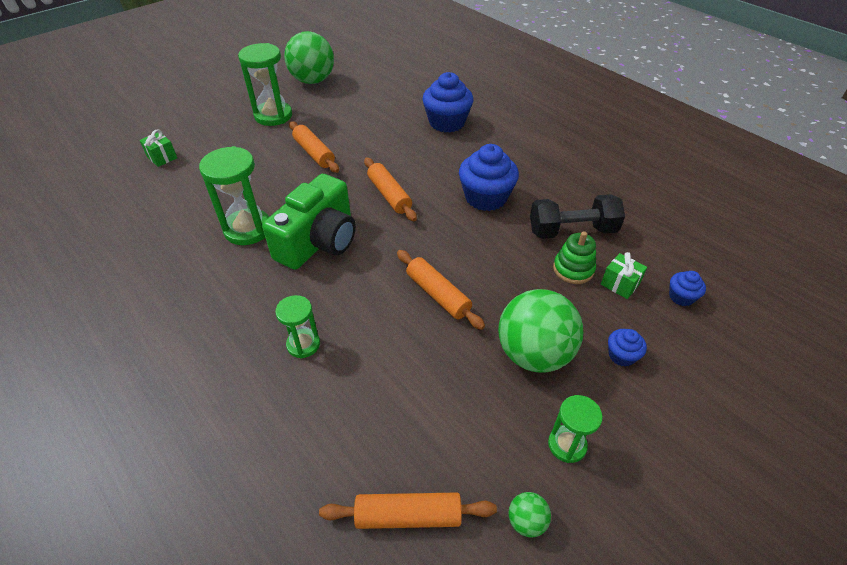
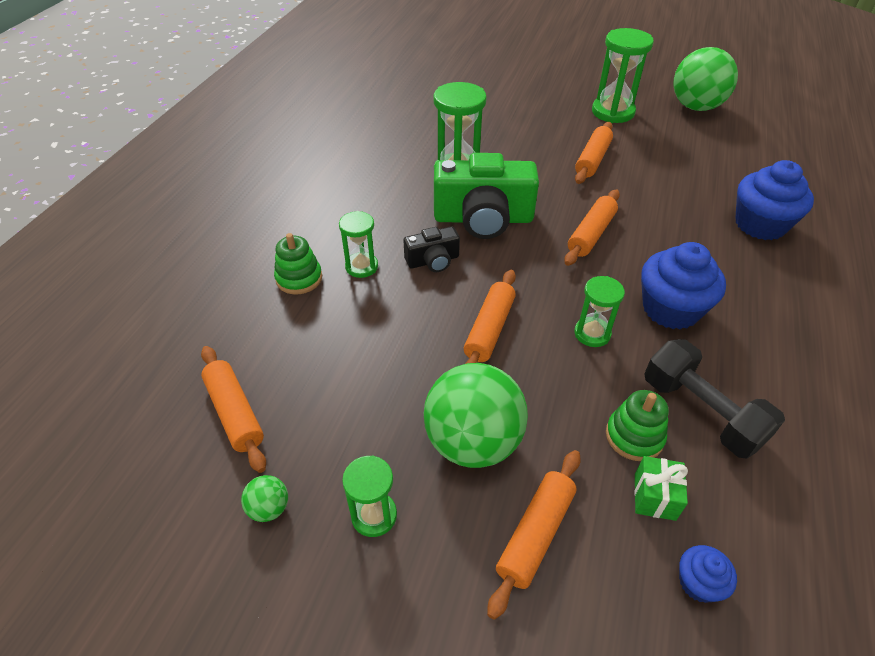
camera: 60 degrees right, 0 degrees up
green gift [140,129,177,167] -> none
blue cupcake [608,329,647,366] -> orange rolling pin [487,450,581,620]
none -> green stacking toy [274,233,322,294]
none -> black camera [403,227,460,272]
none -> green hourglass [574,276,625,347]

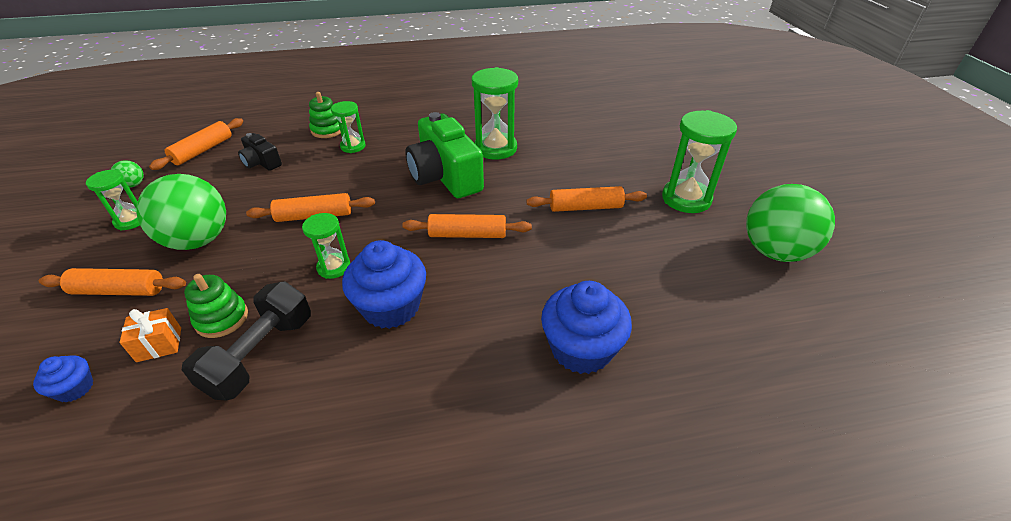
camera: 60 degrees right, 5 degrees down
black camera [403,227,460,272] -> black camera moved to [238,133,282,171]
green gift [634,456,688,521] -> orange gift [119,308,181,362]

